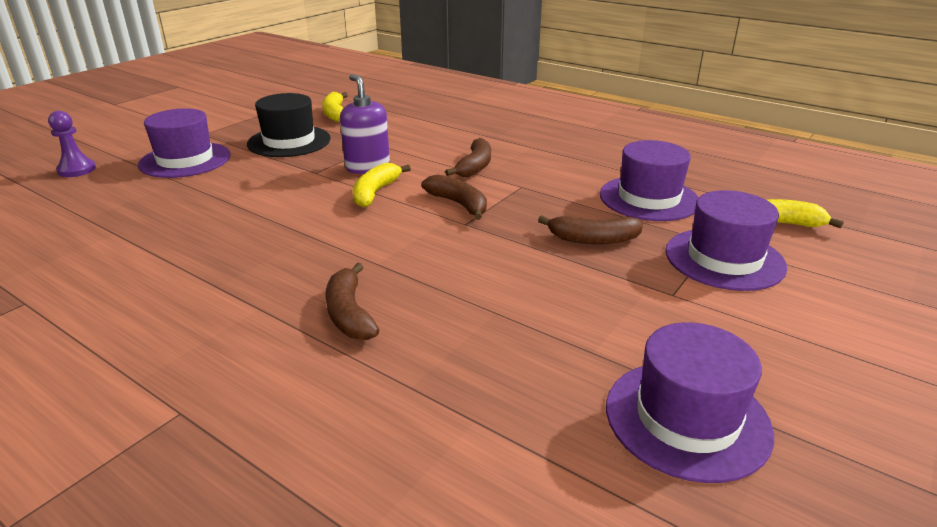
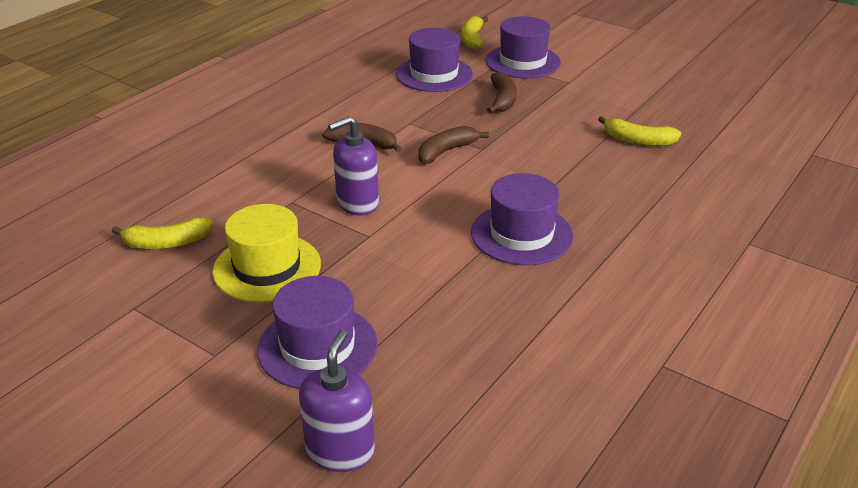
camera: 90 degrees left, 5 degrees up
purple pawn [48,111,96,177] -> purple soap dispenser [299,330,375,472]
black hat [247,93,331,157] -> yellow hat [212,204,321,302]
brown banana [325,263,379,340] -> none
yellow banana [353,163,411,208] -> yellow banana moved to [598,116,682,146]
purple hat [606,322,774,483] -> purple hat moved to [471,173,573,265]

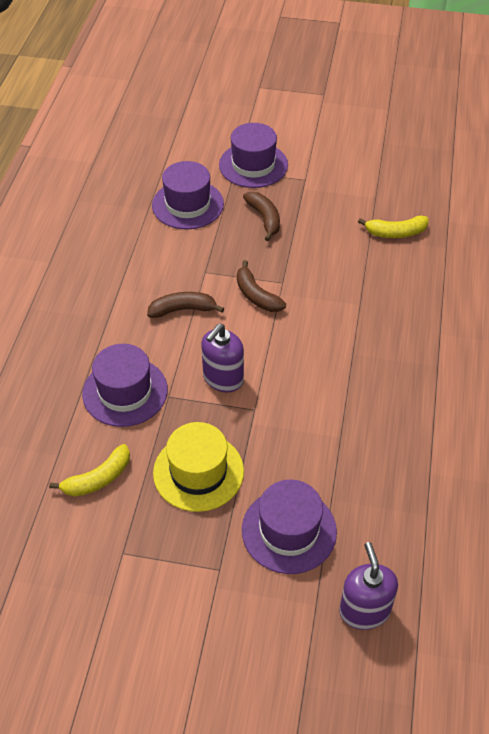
camera: 25 degrees left, 15 degrees up
brown banana [418,126,489,164] -> brown banana turned 60 degrees counterclockwise [237,260,286,312]
yellow banana [461,16,489,50] -> none
purple hat [471,173,573,265] -> purple hat moved to [82,344,168,427]

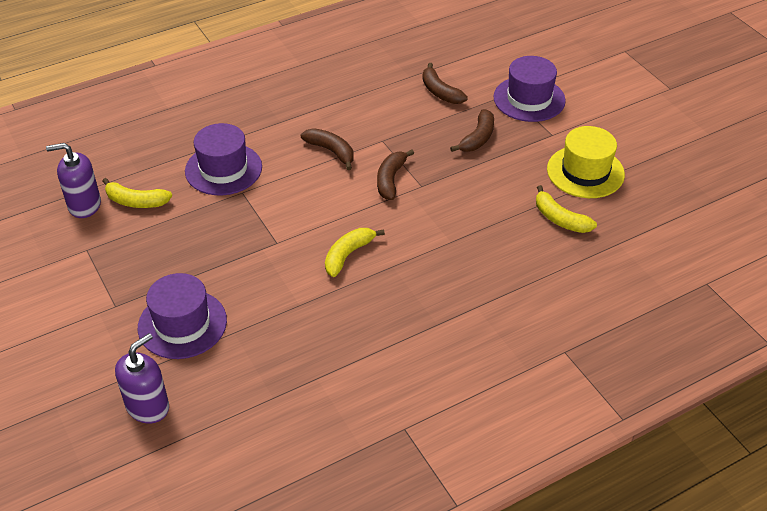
camera: 50 degrees right, 5 degrees down
purple hat [152,161,224,230] -> brown banana [422,63,468,104]
yellow hat [153,422,244,512] -> yellow hat moved to [547,126,625,198]
purple soap dispenser [201,324,244,392] -> purple soap dispenser moved to [46,143,101,218]
none -> yellow banana [325,228,385,277]

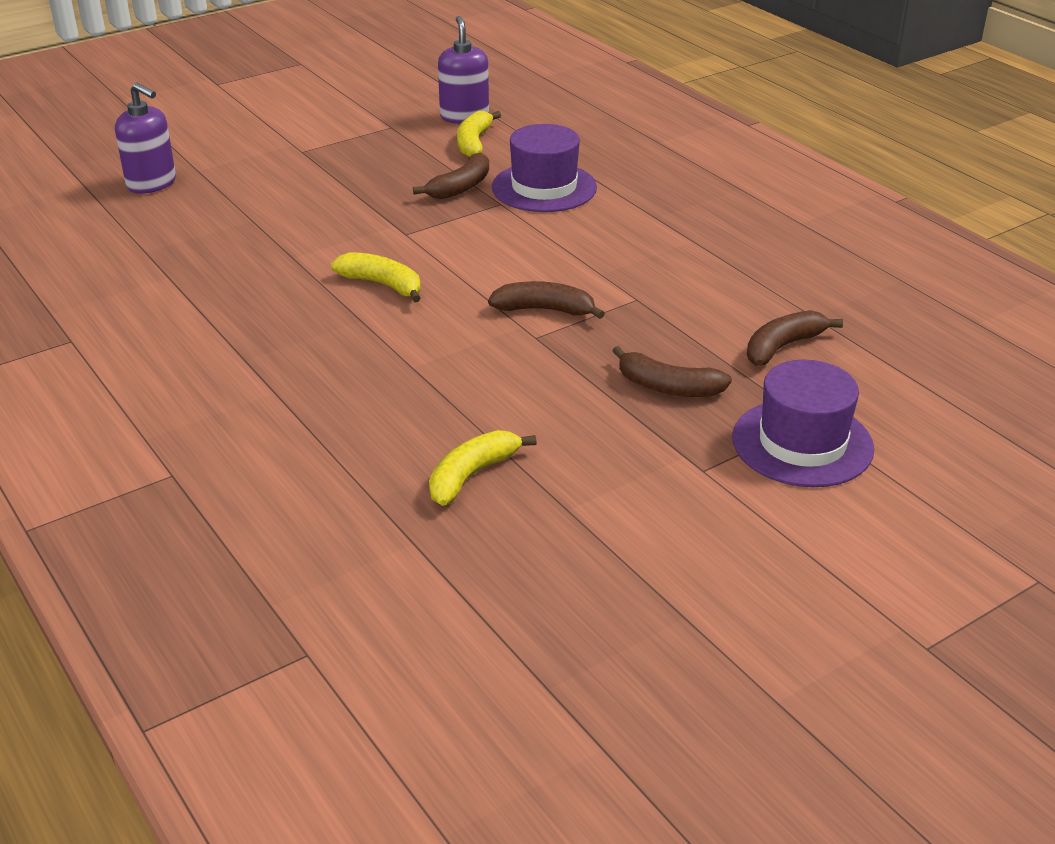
camera: 85 degrees right, 10 degrees down
purple hat [138,273,227,359] -> none
brown banana [301,128,354,170] -> brown banana moved to [413,152,489,199]
yellow hat [547,126,625,198] -> none

